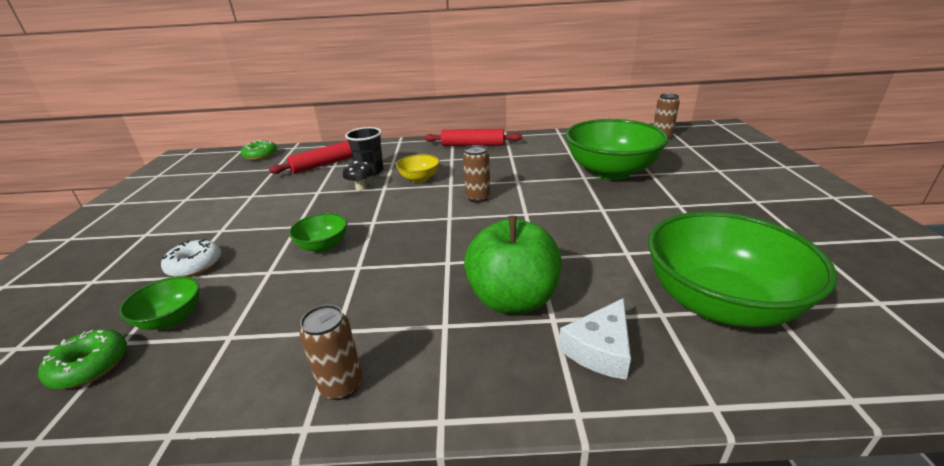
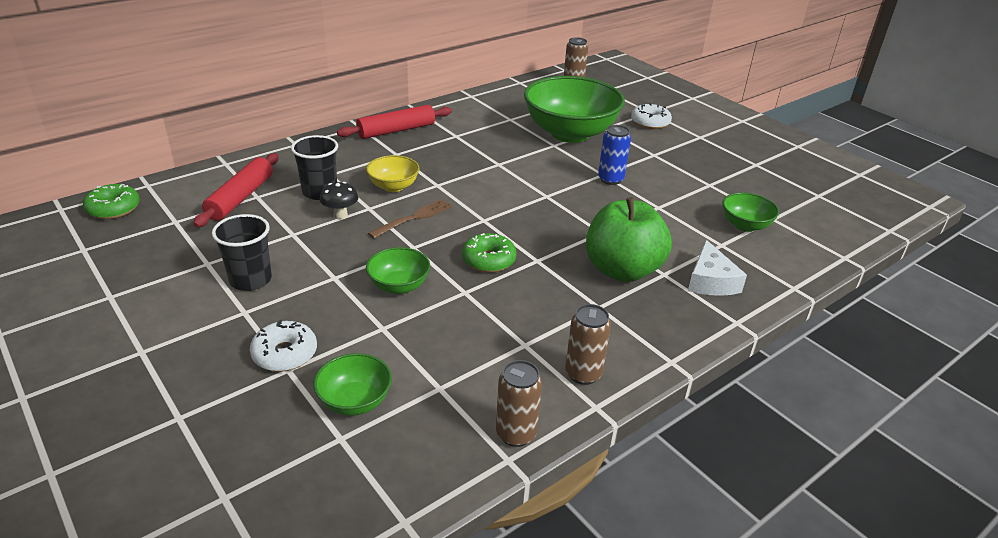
camera: 40 degrees left, 5 degrees up
green donut [38,329,127,389] -> green donut moved to [462,233,517,273]
brown can [463,145,490,203] -> brown can moved to [496,360,542,447]
green bowl [648,211,837,327] -> green bowl [722,192,779,232], size x0.46
none -> black cup [212,214,272,291]
none -> brown fork [368,199,453,238]
none -> blue can [598,125,631,185]
none -> white donut [631,104,672,129]

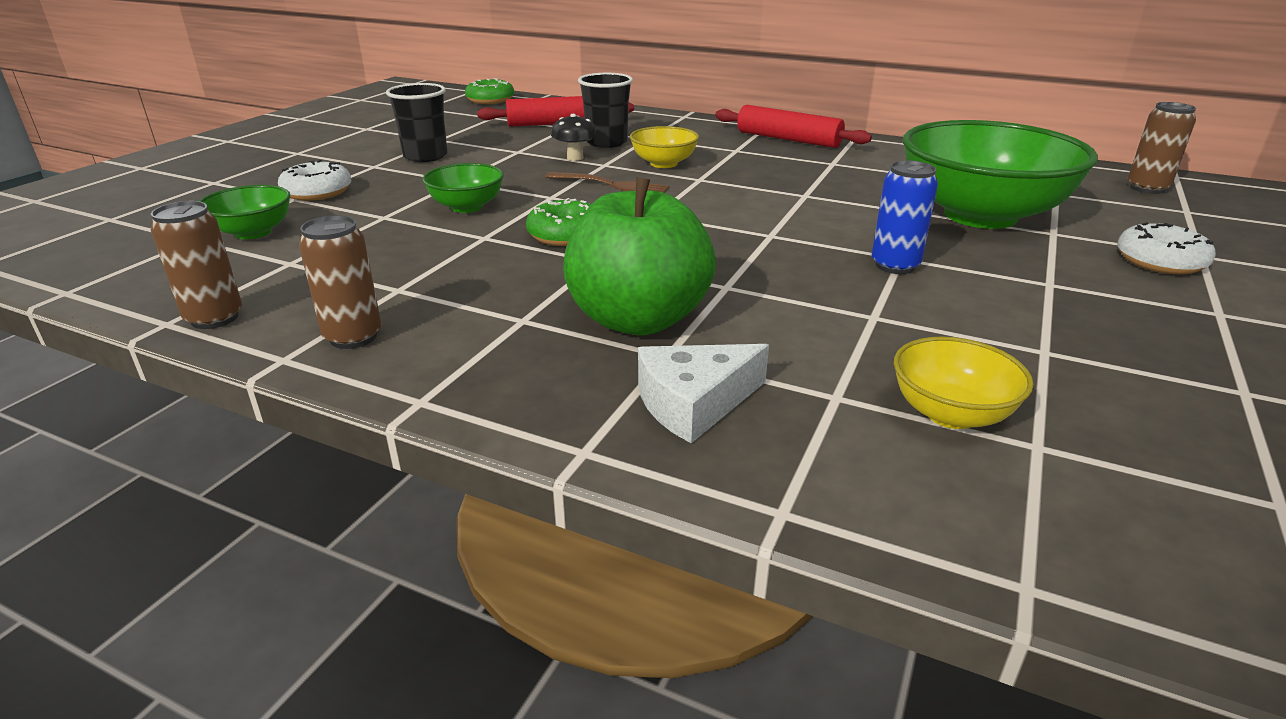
camera: 65 degrees right, 5 degrees down
green bowl [722,192,779,232] -> yellow bowl [894,337,1034,429]

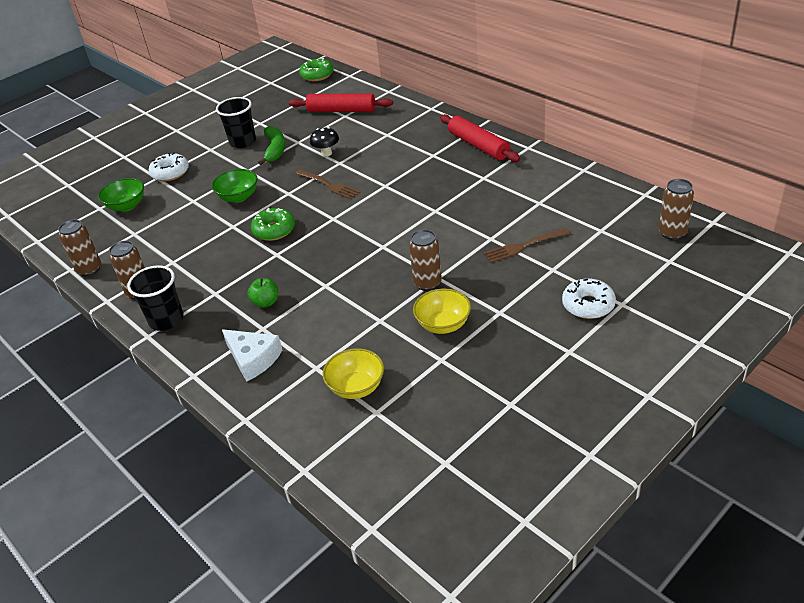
camera: 25 degrees right, 10 degrees up
green apple [563,177,716,335] -> green apple [248,278,278,308], size x0.41
black cup [578,73,633,148] -> black cup moved to [127,265,184,331]
yellow bowl [630,126,699,168] -> yellow bowl moved to [413,288,471,334]
white cheese [638,344,769,443] -> white cheese turned 135 degrees counterclockwise [222,329,282,382]
blue can [872,160,938,274] -> brown can [409,230,442,291]
green bowl [903,120,1098,229] -> brown fork [483,228,571,263]
none -> green banana [258,126,285,165]

